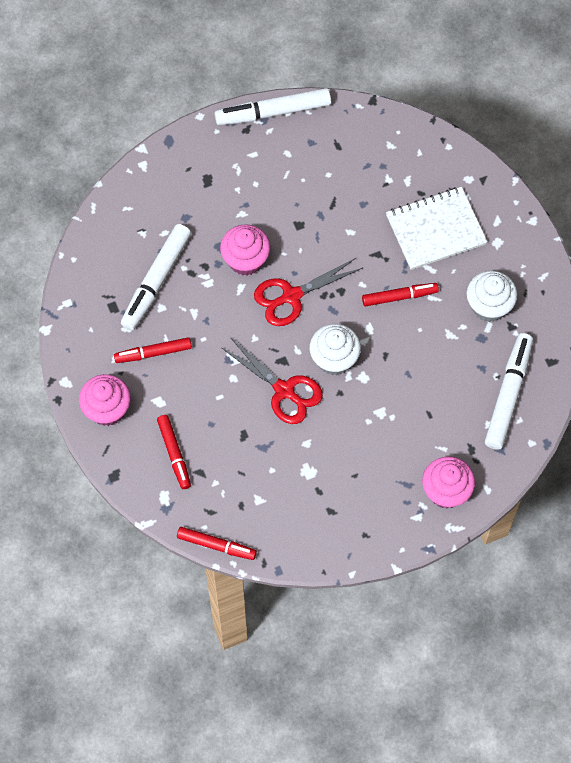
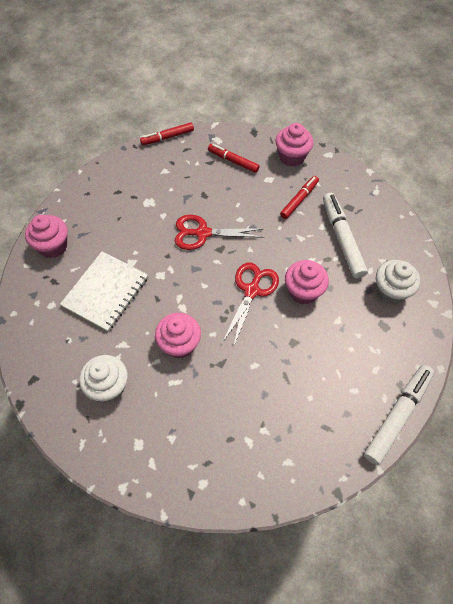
camera: 140 degrees right, 5 degrees down
white cupcake [310,324,361,375] -> white cupcake moved to [376,260,420,304]
red marker [362,283,439,306] -> pink cupcake [155,313,201,359]
white notebook [386,187,487,270] -> white notebook moved to [60,252,148,332]
white marker [485,333,533,450] -> none

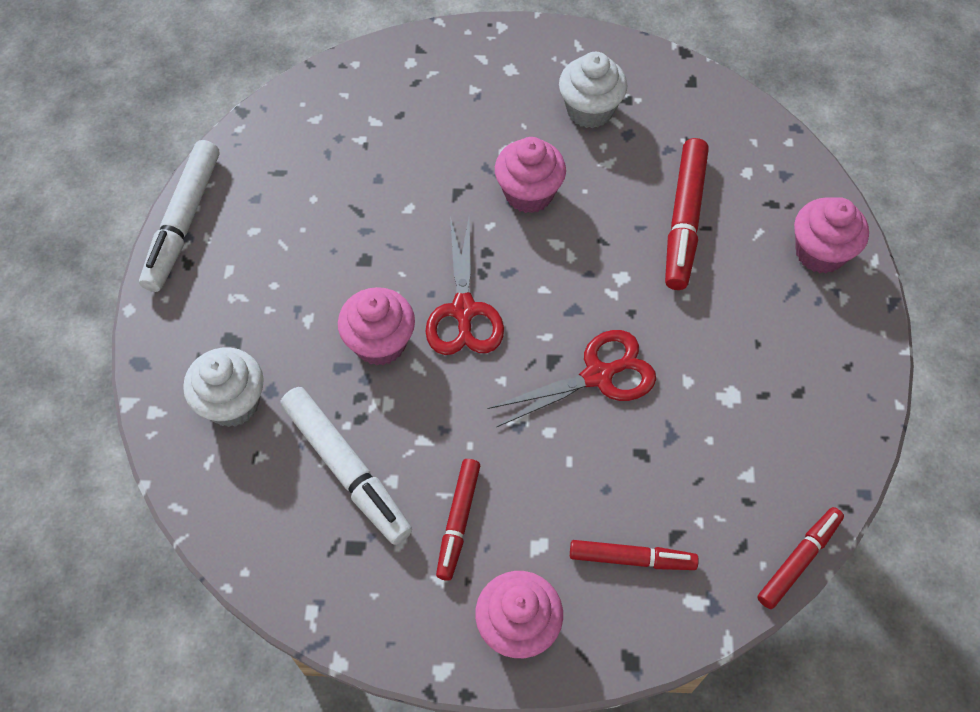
camera: 155 degrees right, 0 degrees up
white notebook [60,252,148,332] -> red marker [665,138,709,290]

